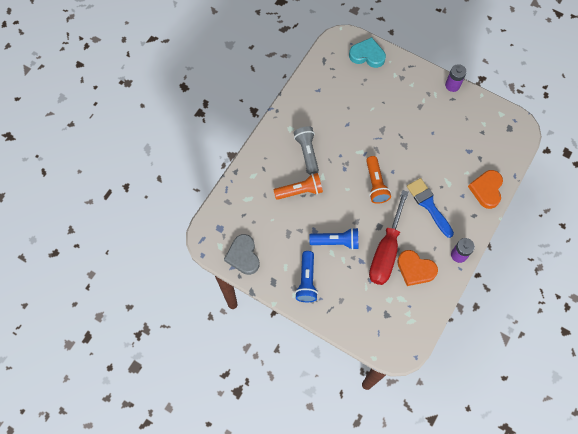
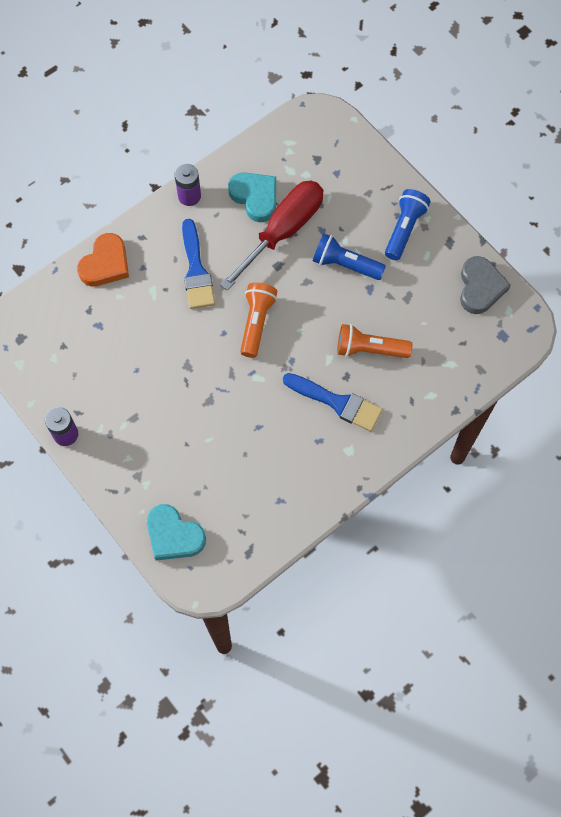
camera: 160 degrees left, 0 degrees up
grey flashlight [294,126,319,175] -> blue brush [283,373,383,432]
orange heart [397,250,438,286] -> turquoise heart [228,172,276,222]

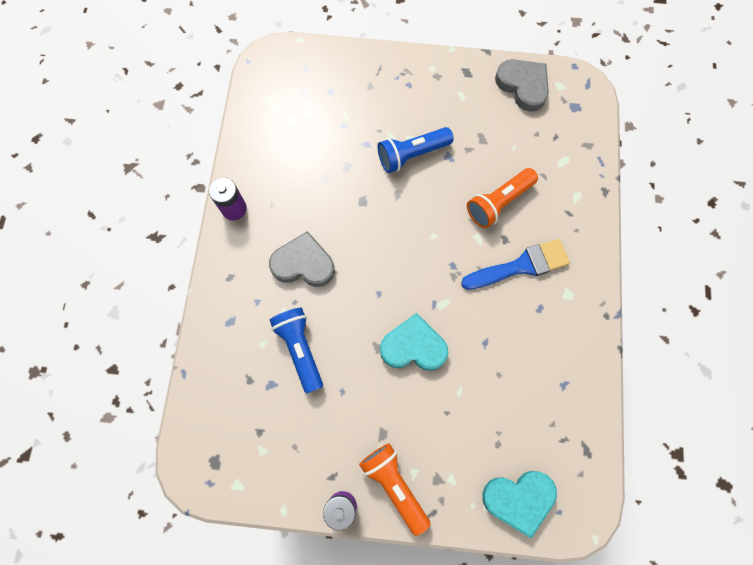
camera: 45 degrees left, 5 degrees up
orange heart [77,233,129,286] -> none
blue brush [182,219,215,309] -> grey heart [269,231,335,287]
red screwdriver [220,181,323,291] -> none
turquoise heart [228,172,276,222] -> turquoise heart moved to [380,313,449,371]
orange flashlight [240,282,278,358] -> orange flashlight moved to [359,443,431,536]
blue flashlight [385,189,431,260] -> blue flashlight moved to [270,308,323,394]

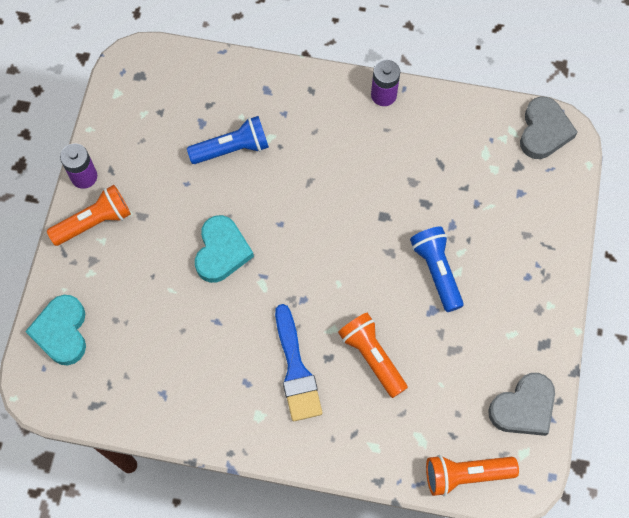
camera: 95 degrees right, 5 degrees down
grey heart [269,231,335,287] -> grey heart moved to [520,97,578,159]
none -> orange flashlight [426,455,519,496]

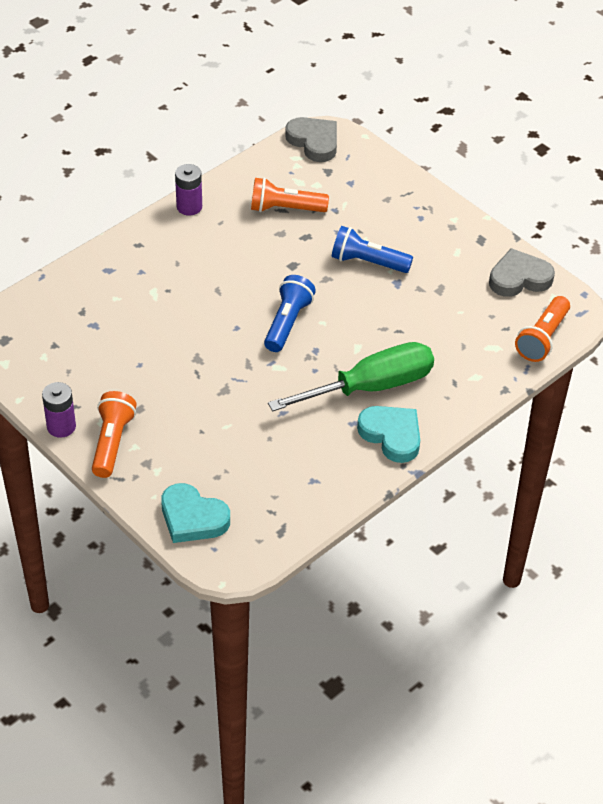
camera: 55 degrees left, 20 degrees down
blue flashlight [187,116,269,164] -> blue flashlight moved to [264,275,316,352]
turquoise heart [195,215,254,283] -> turquoise heart moved to [357,406,420,463]
blue brush [275,304,323,421] -> green screwdriver [268,342,434,412]
orange flashlight [338,313,408,398] -> orange flashlight moved to [251,177,329,212]
grey heart [488,373,555,436] -> grey heart turned 105 degrees counterclockwise [489,248,555,297]

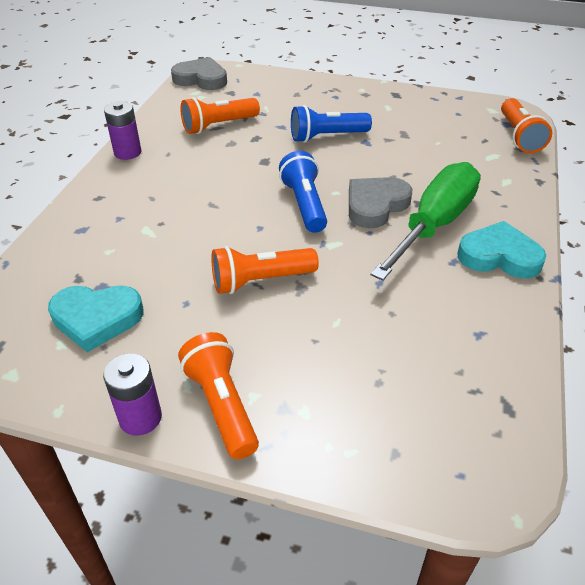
camera: 30 degrees left, 5 degrees down
turquoise heart [161,483,230,543] -> turquoise heart moved to [48,285,144,352]
grey heart [489,248,555,297] -> grey heart moved to [349,177,412,228]
none -> orange flashlight [211,246,319,294]

